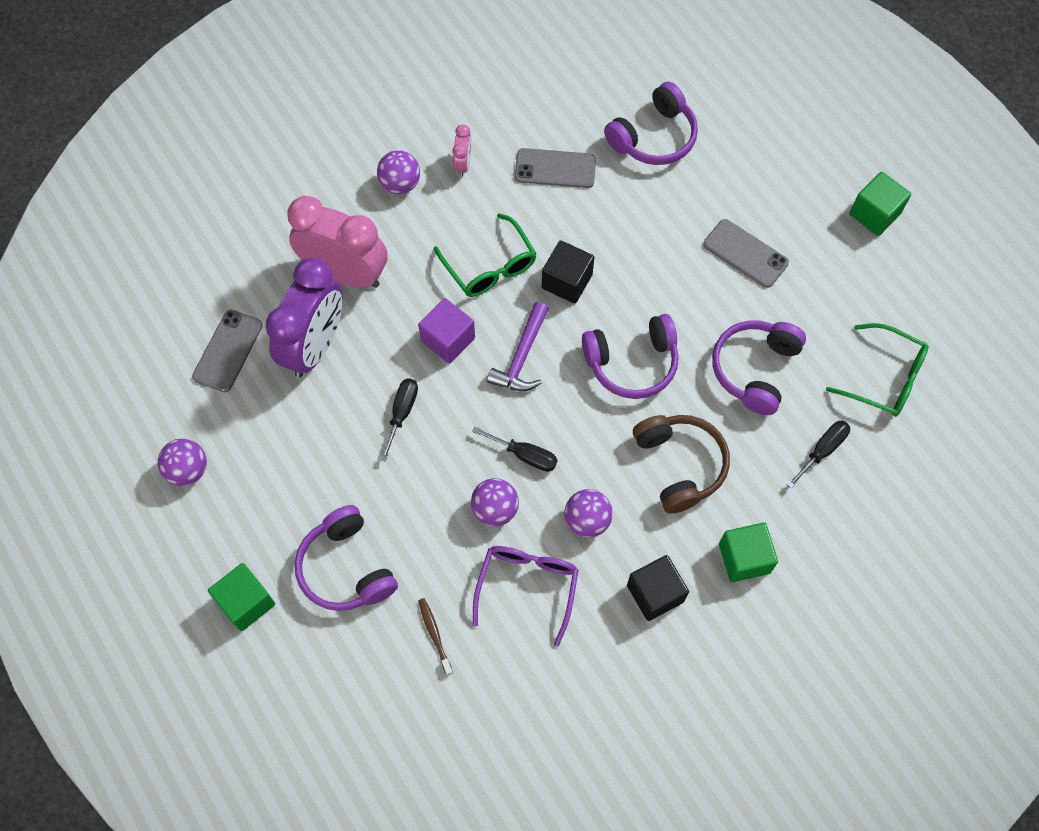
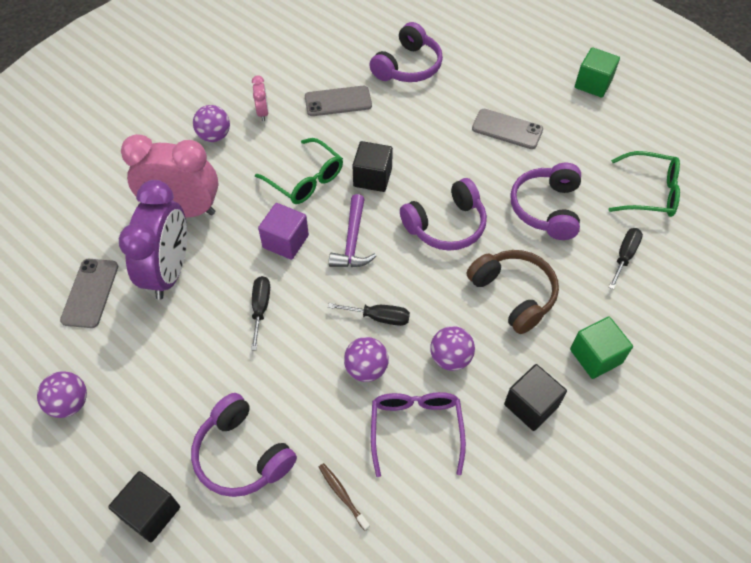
camera: 15 degrees left, 10 degrees down
green cube [208,563,275,631] -> black cube [108,471,180,542]

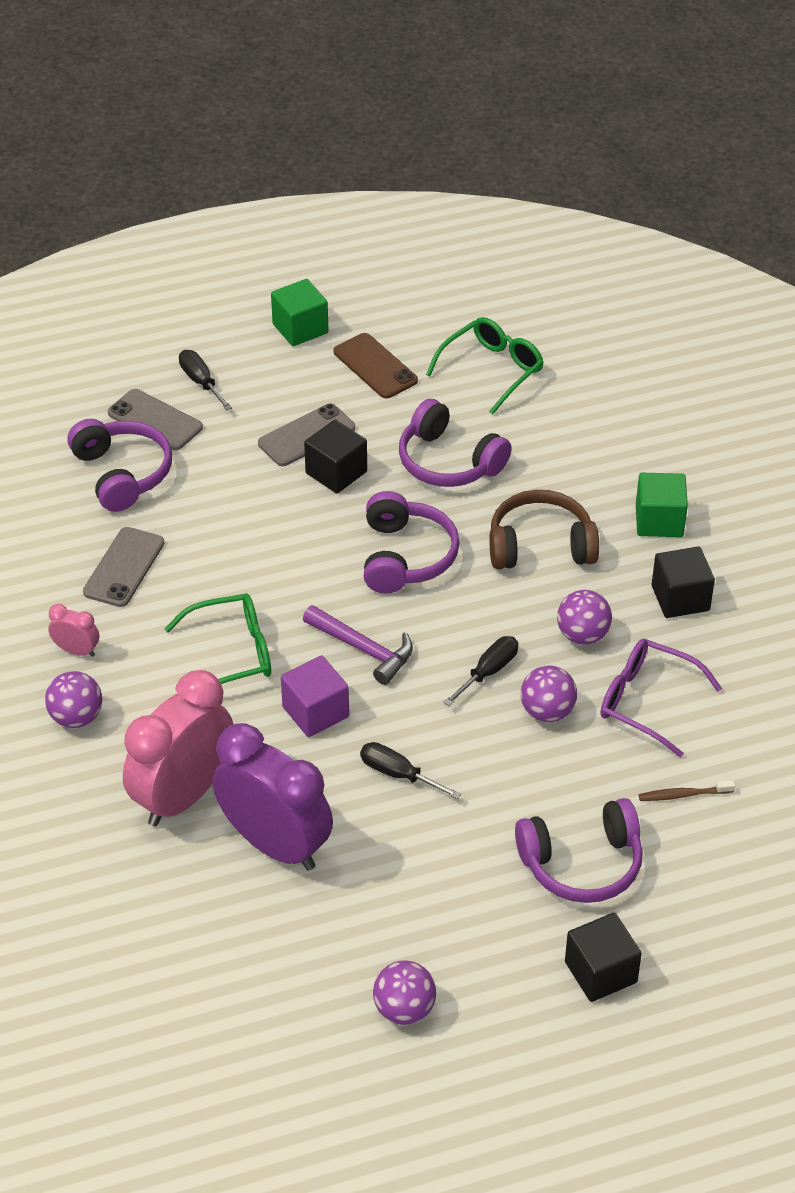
camera: 60 degrees left, 10 degrees down
grey phone [60,259,118,328] -> grey phone moved to [108,389,203,450]
black cube [352,141,393,192] -> black cube moved to [304,420,367,493]
black screwdriver [609,228,643,290] -> black screwdriver moved to [179,350,232,410]
none -> brown phone [334,333,418,398]

